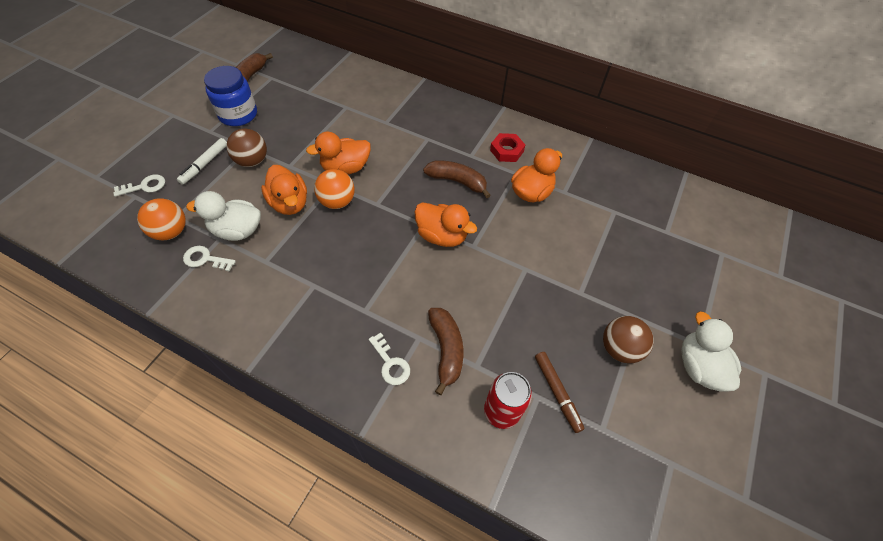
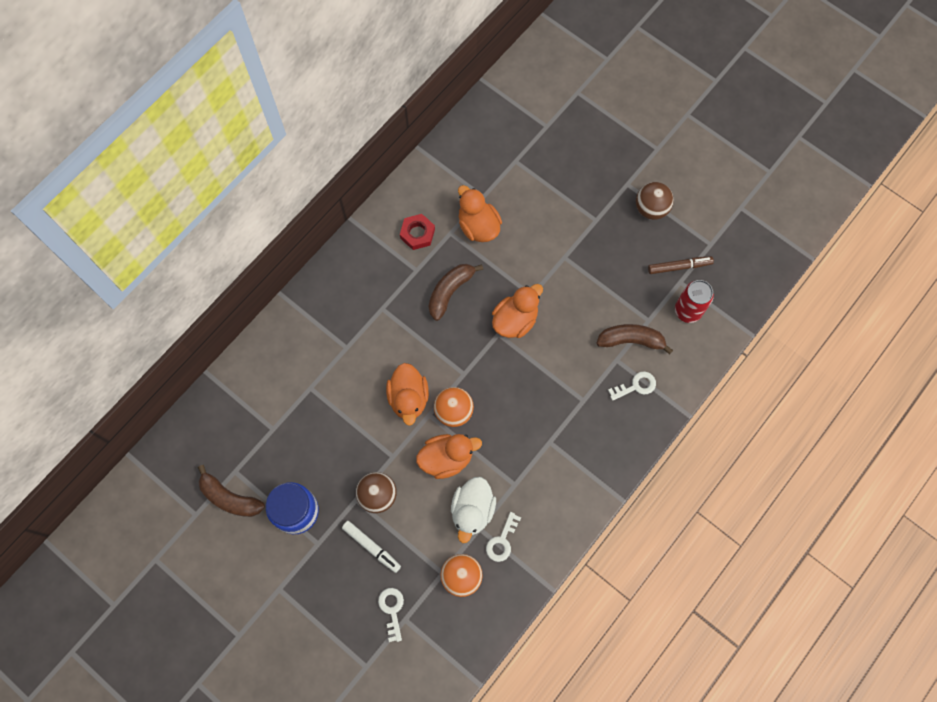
camera: 75 degrees left, 15 degrees up
white duck [681,311,742,391] -> none

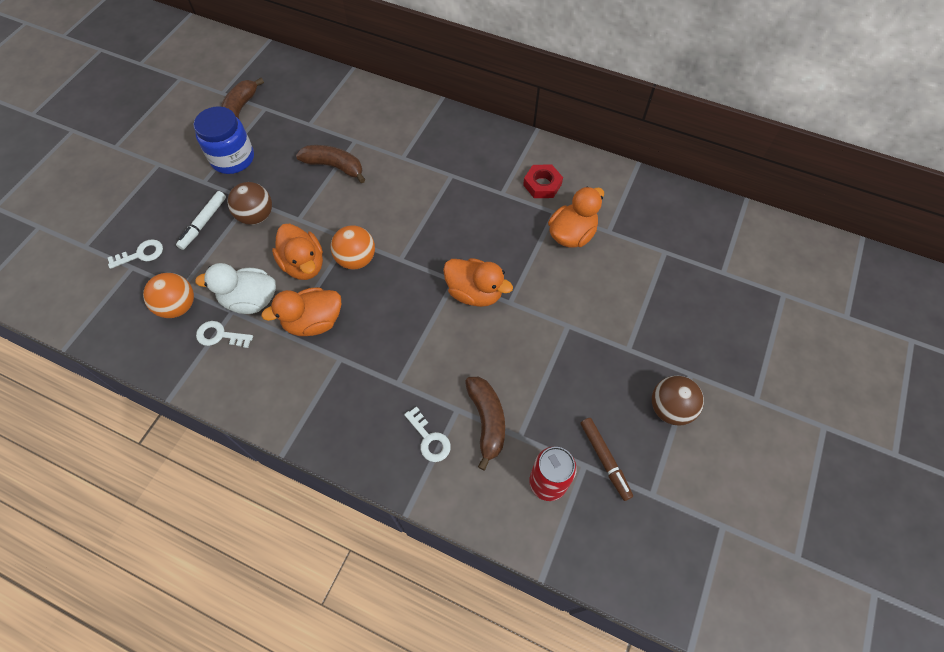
camera: 75 degrees right, 10 degrees down
orange duck [386,363,429,426] -> orange duck moved to [261,287,341,336]
brown banana [429,264,483,321] -> brown banana moved to [296,145,365,183]

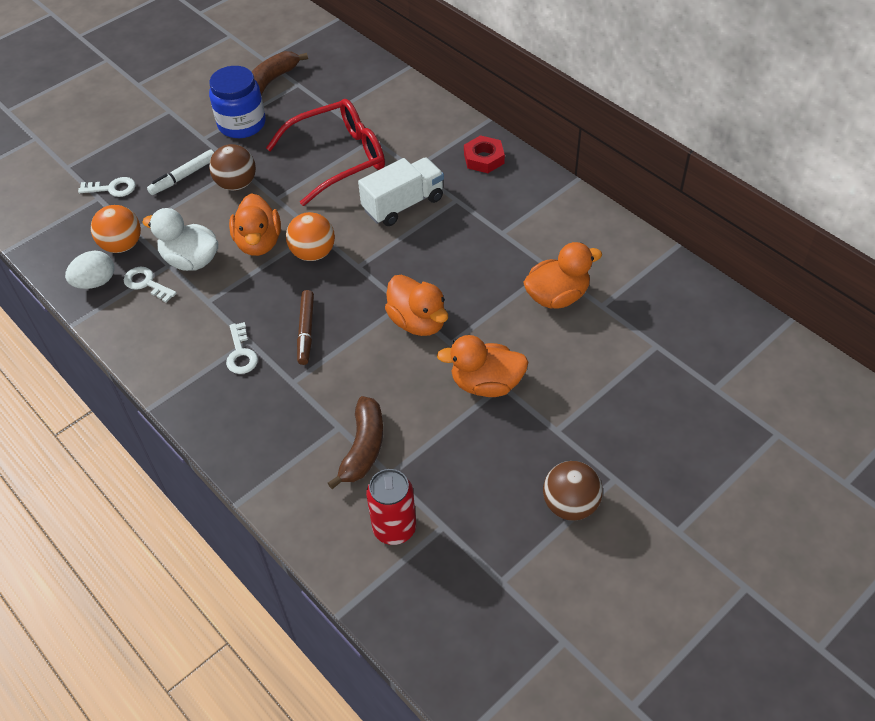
camera: 25 degrees right, 10 degrees down
orange duck [261,287,341,336] -> orange duck moved to [437,335,528,397]
brown banana [296,145,365,183] -> red glasses [266,99,385,206]
white key [404,406,451,462] -> white key moved to [226,322,258,374]
red nut [523,164,563,198] -> red nut moved to [464,135,505,173]
brown marker [581,418,633,501] -> brown marker moved to [297,290,314,365]
none -> white egg [65,251,114,289]
none -> white truck [358,157,444,226]

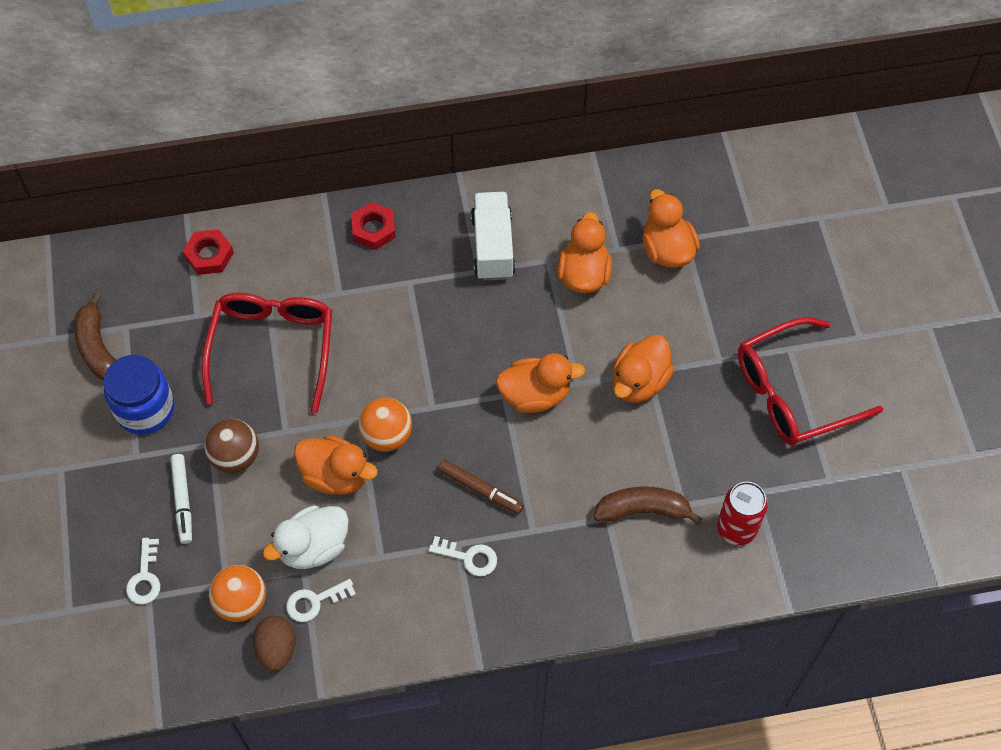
camera: 60 degrees left, 10 degrees up
white egg [65,251,114,289] -> brown egg [253,616,296,671]
white key [78,177,136,197] -> white key turned 150 degrees clockwise [126,538,160,604]
brown banana [328,396,383,489] -> brown banana turned 45 degrees counterclockwise [593,487,702,524]
white truck [358,157,444,226] -> white truck moved to [471,192,516,281]
brown ball [543,461,603,521] -> red glasses [738,317,883,445]
none -> red nut [183,229,234,275]
none -> orange duck [642,189,700,268]

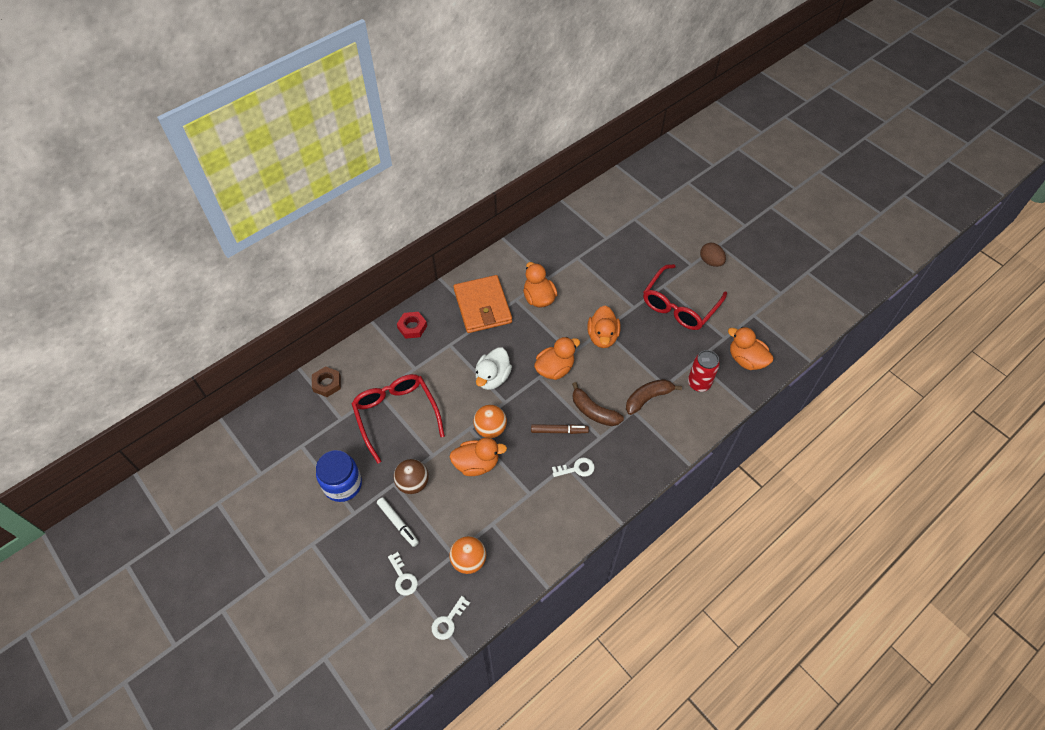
camera: 30 degrees left, 5 degrees down
brown banana [74,293,116,380] -> brown banana moved to [572,382,624,426]
red nut [183,229,234,275] -> brown nut [312,366,341,397]
brown egg [253,616,296,671] -> brown egg moved to [700,243,726,267]
white duck [263,505,349,569] -> white duck moved to [475,348,512,390]
white key [286,579,356,622] -> white key moved to [431,596,470,640]
white truck [471,192,516,281] -> orange wallet [454,275,512,333]
orange duck [642,189,700,268] -> orange duck moved to [728,327,774,370]

